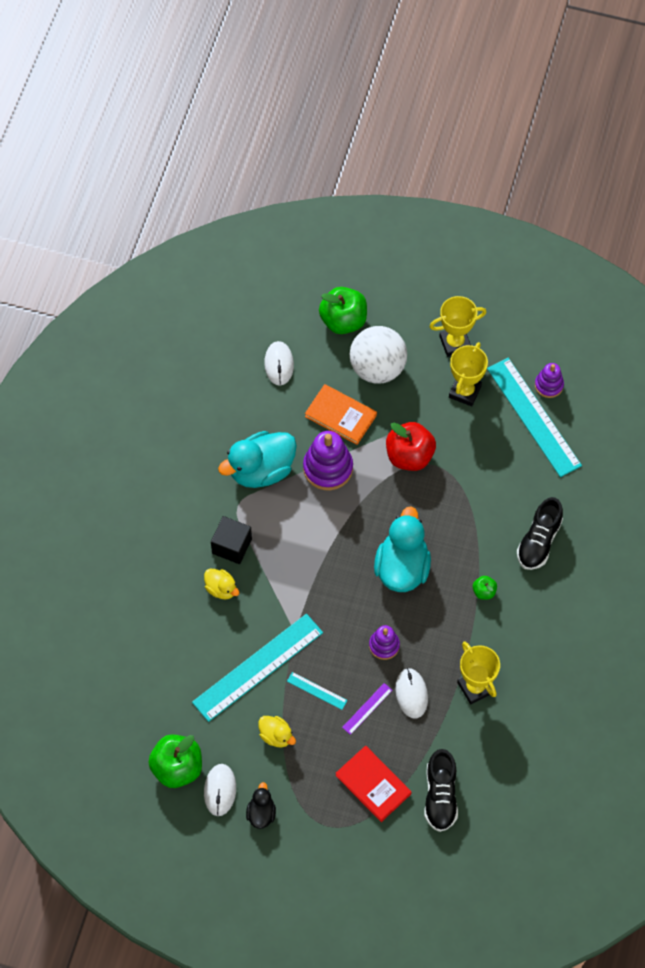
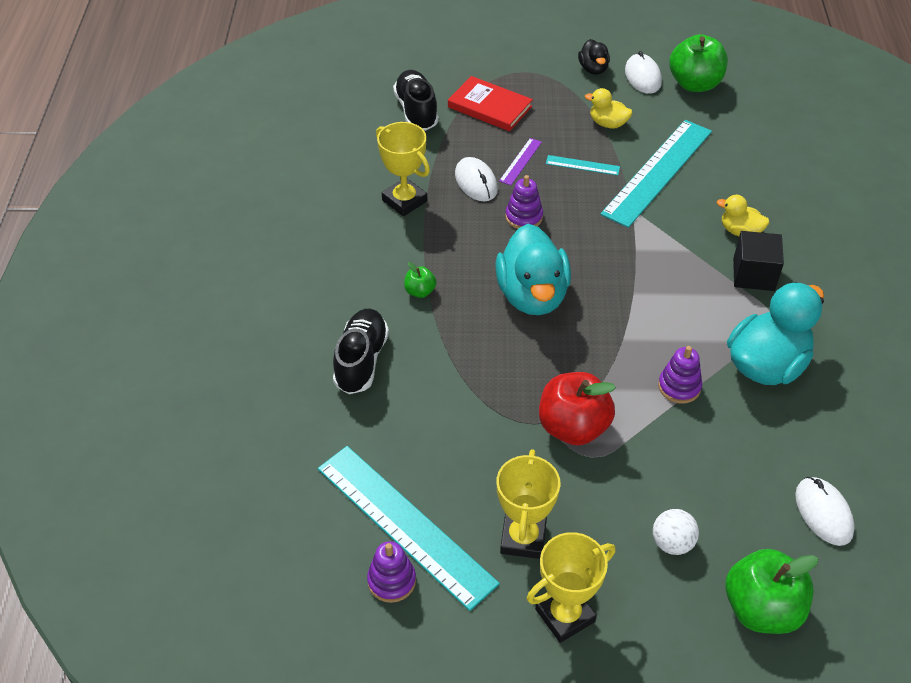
camera: 165 degrees right, 15 degrees down
purple stacking toy [303,431,353,490] -> purple stacking toy [658,346,702,404], size x0.59
orange book [305,384,377,445] -> none
white ball [350,326,407,384] -> white ball [653,509,699,555], size x0.48

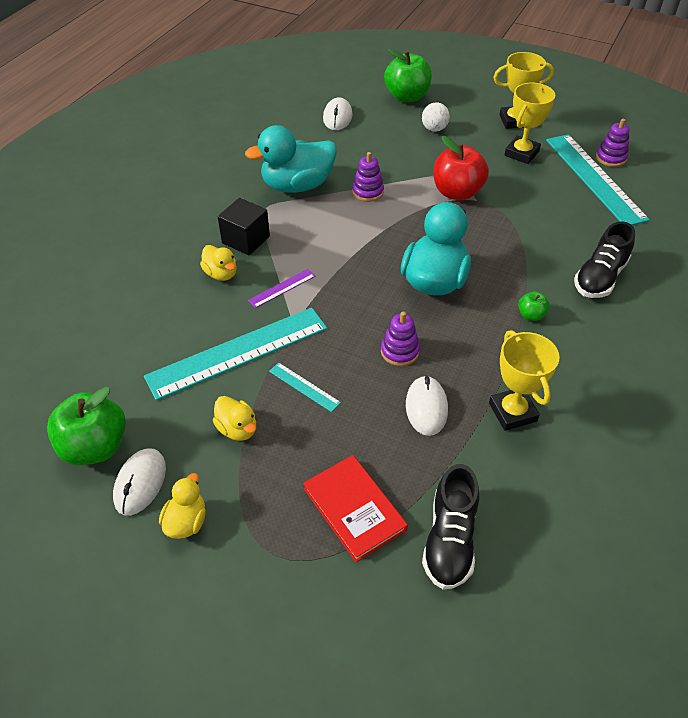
camera: 155 degrees left, 0 degrees up
purple ruler [499,138,542,185] -> purple ruler moved to [248,269,315,308]
black duck [578,39,610,75] -> yellow duck [159,473,206,539]

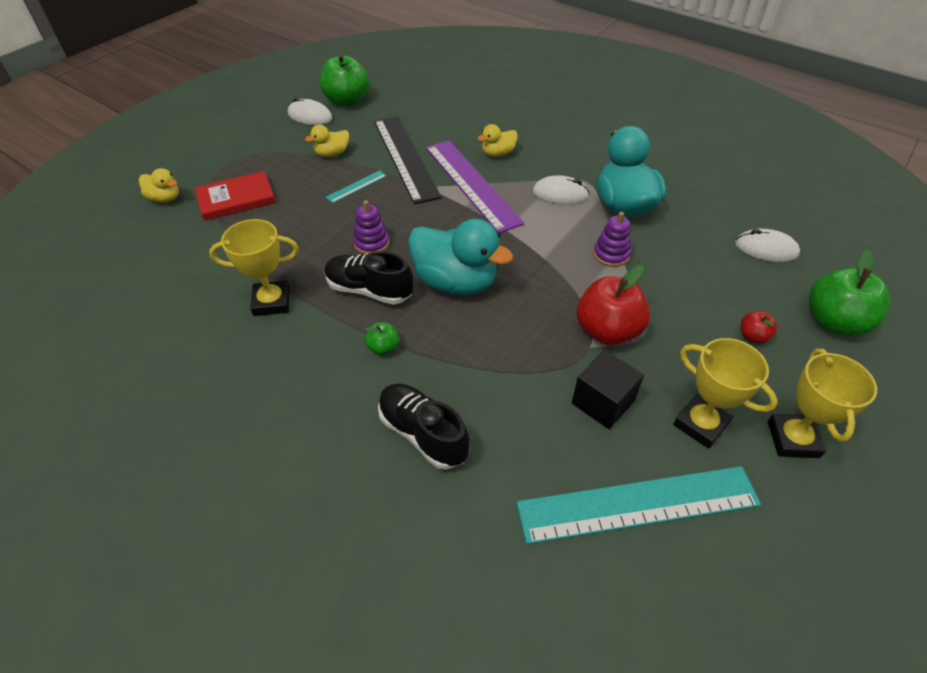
camera: 100 degrees right, 0 degrees up
turquoise ruler [144,308,327,401] -> black ruler [374,116,442,204]
yellow duck [159,473,206,539] -> yellow duck moved to [139,168,179,203]
black cube [218,198,270,255] -> black cube moved to [572,350,644,429]
purple ruler [248,269,315,308] -> purple ruler [426,140,524,233], size x2.35
white mouse [406,375,448,436] -> white mouse moved to [533,175,590,205]
white ball [422,102,450,132] -> red apple [741,311,777,344]
black shoe [422,464,479,590] -> black shoe moved to [325,251,414,305]
purple stacking toy [596,119,630,167] -> none

